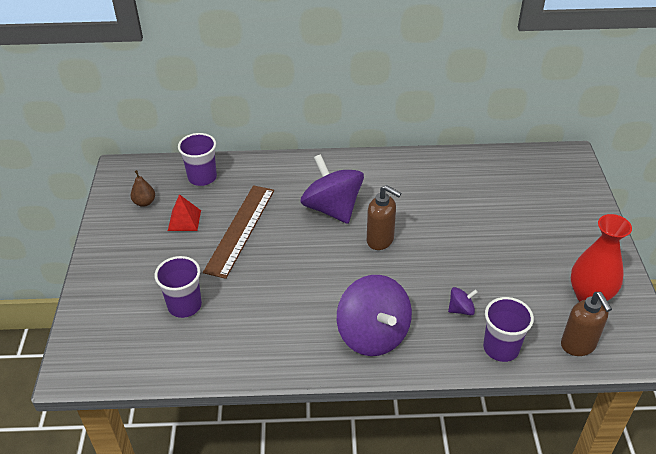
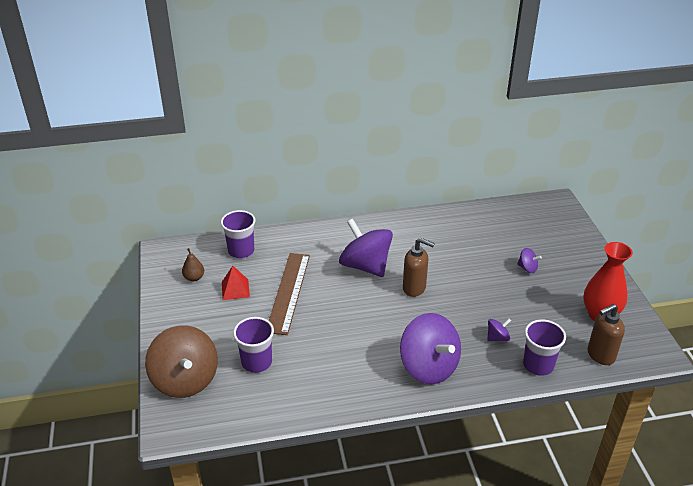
camera: 10 degrees left, 5 degrees down
brown soap dispenser [561,292,612,356] -> brown soap dispenser turned 90 degrees clockwise [588,304,625,365]
none -> brown spinning top [145,325,218,398]
none -> purple spinning top [517,248,542,273]

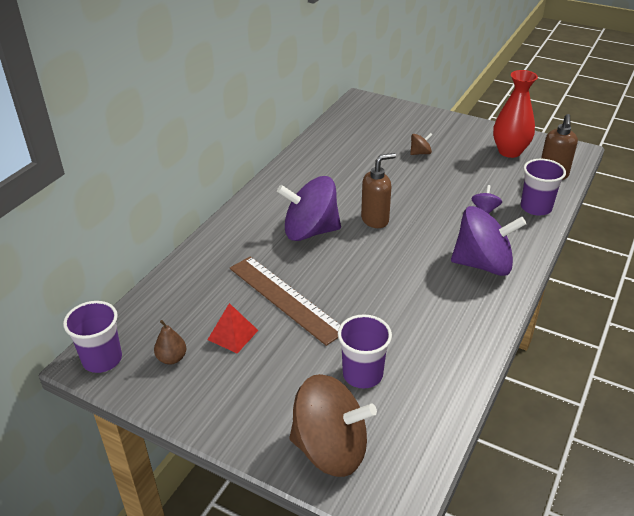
camera: 50 degrees left, 0 degrees up
purple cup [221,210,255,258] -> purple cup moved to [63,301,122,373]
purple spinning top [517,248,542,273] -> brown spinning top [410,133,433,155]

